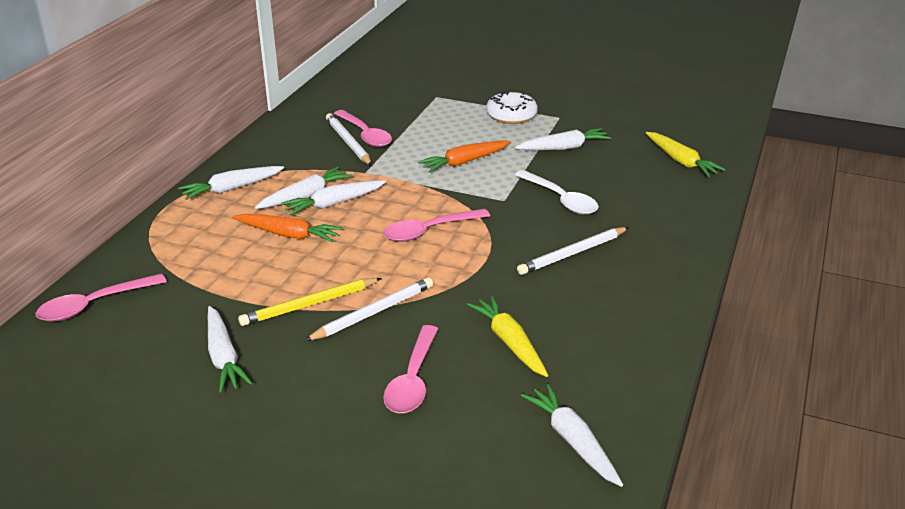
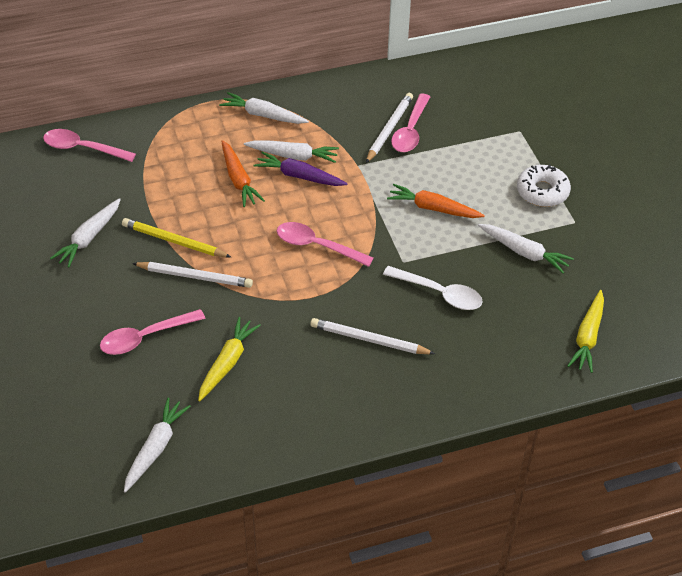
camera: 50 degrees right, 15 degrees up
white carrot [281,180,386,215] -> purple carrot [254,152,347,186]
white spoon [515,170,599,214] -> white spoon turned 75 degrees counterclockwise [383,266,483,310]

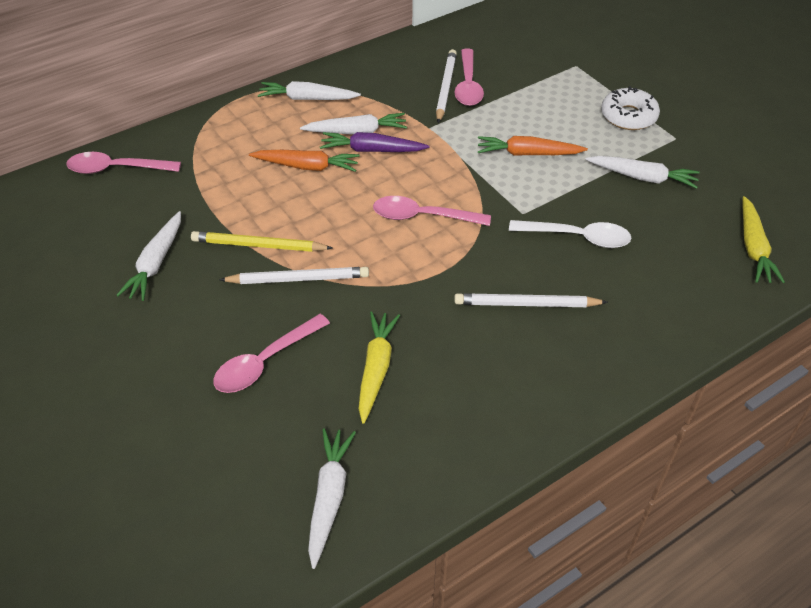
camera: 15 degrees left, 0 degrees up
orange carrot [221,140,265,207] -> orange carrot turned 45 degrees counterclockwise [249,150,360,172]

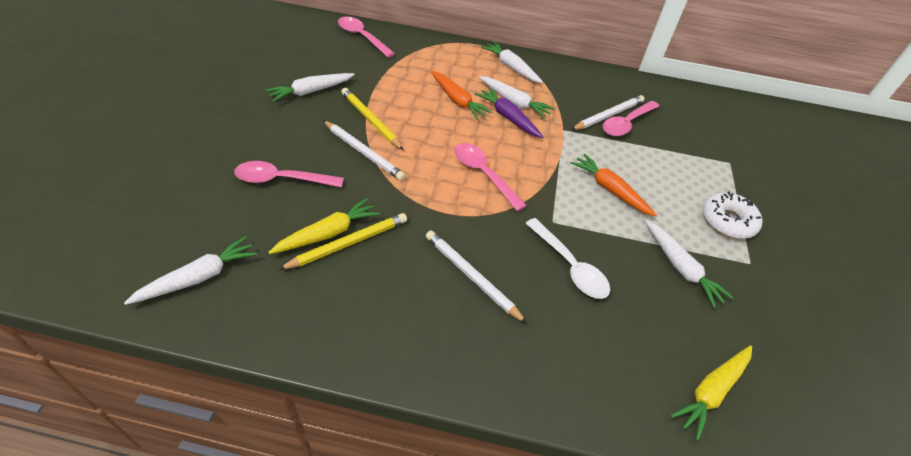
camera: 40 degrees right, 0 degrees up
none -> yellow pencil [278,213,407,270]

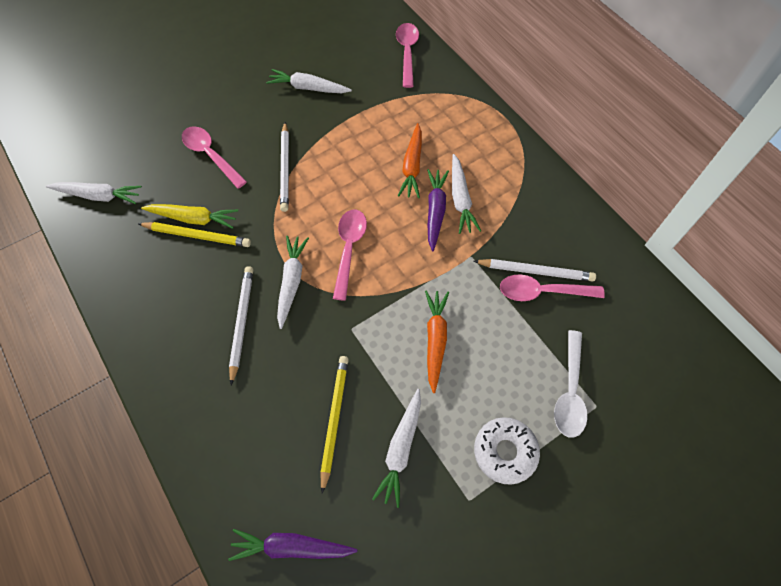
camera: 50 degrees right, 15 degrees up
yellow pencil [341,88,404,150] -> yellow pencil moved to [320,356,349,494]
white carrot [481,41,543,83] -> white carrot moved to [277,236,309,329]
white spoon [525,218,610,299] -> white spoon moved to [554,330,588,438]
yellow carrot [670,345,752,441] -> purple carrot [228,529,357,561]

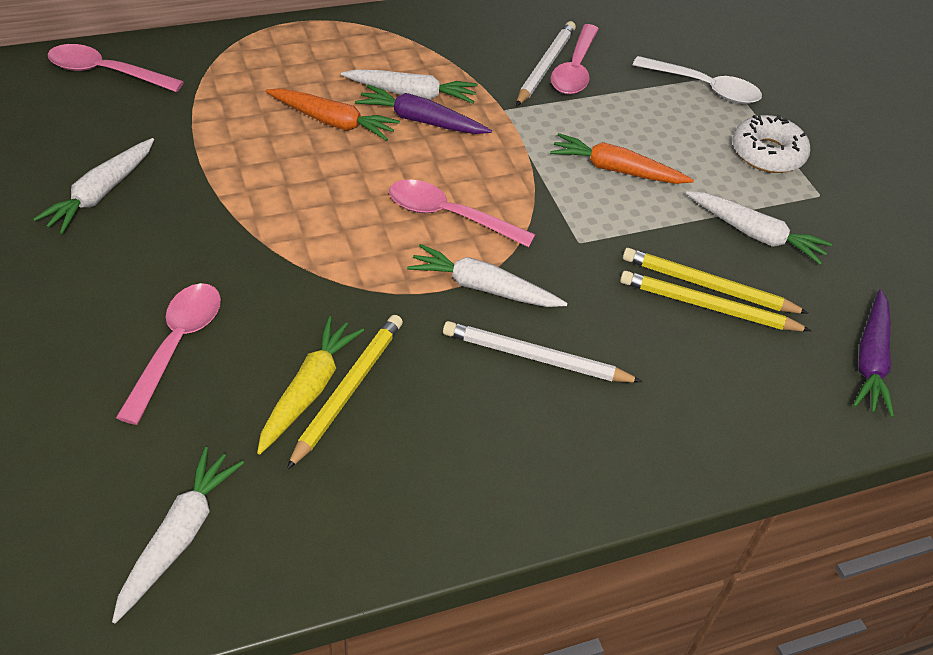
camera: 80 degrees left, 15 degrees down
pink spoon [182,126,247,189] -> pink spoon turned 135 degrees clockwise [116,283,221,425]
white pencil [280,122,289,212] -> none
none -> yellow pencil [620,271,812,331]

